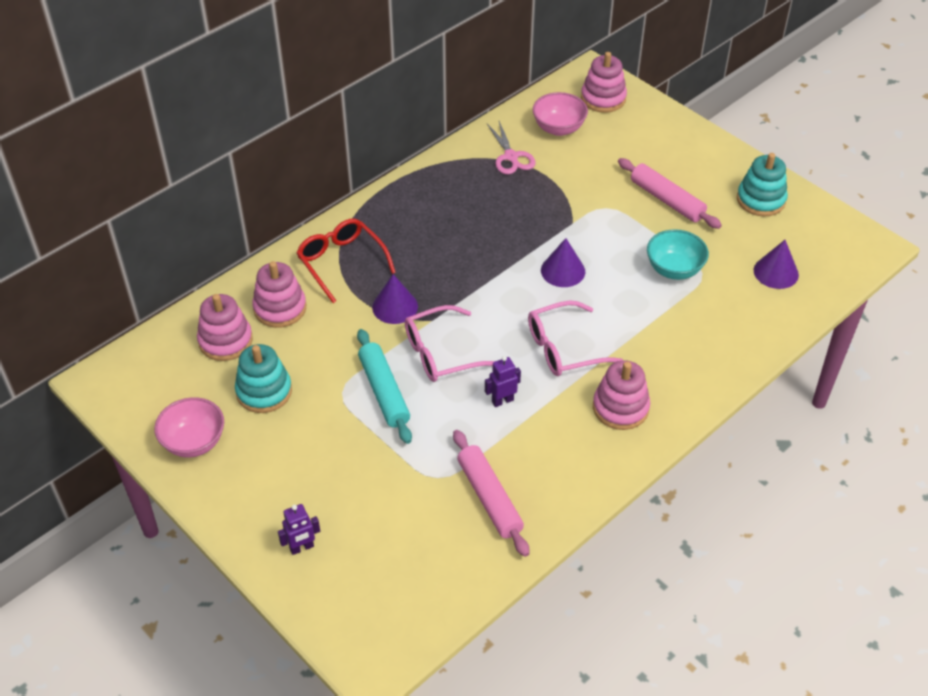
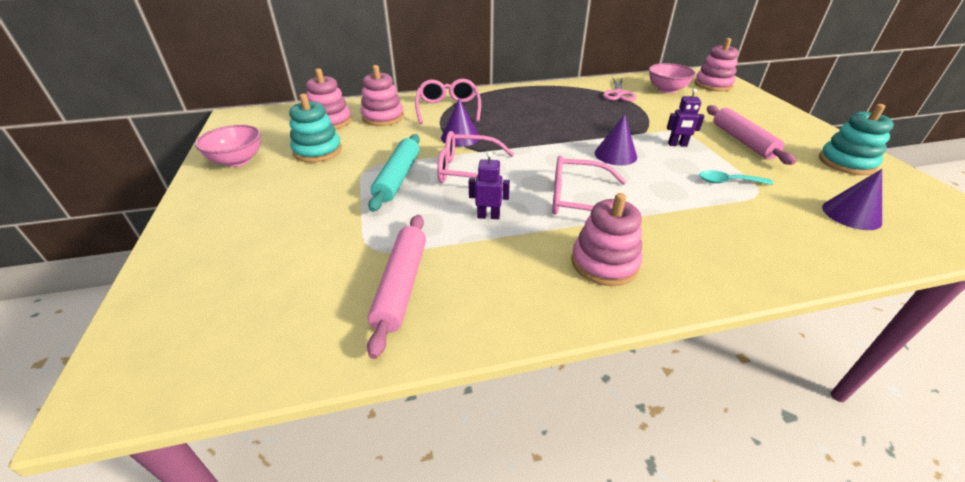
camera: 30 degrees right, 10 degrees down
purple robot [278,504,320,555] -> purple robot moved to [667,88,705,147]
red glasses [296,218,396,303] -> pink glasses [415,79,481,124]
turquoise bowl [647,229,709,280] -> turquoise spoon [699,170,773,185]

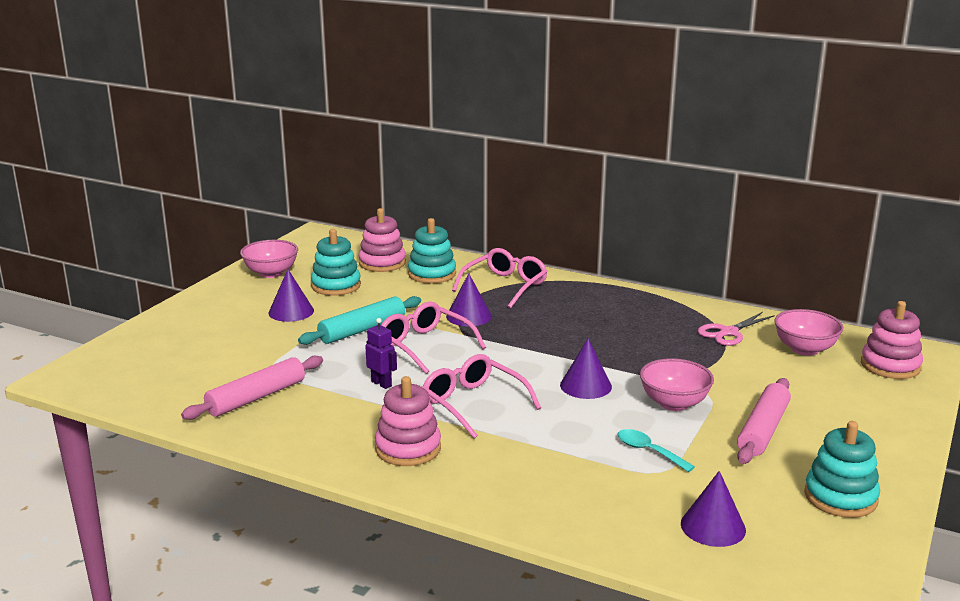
camera: 40 degrees right, 15 degrees down
pink stacking toy [361,65,404,126] -> turquoise stacking toy [408,218,456,284]
purple robot [667,88,705,147] -> pink bowl [640,358,714,411]
none -> purple cone [269,269,314,322]

